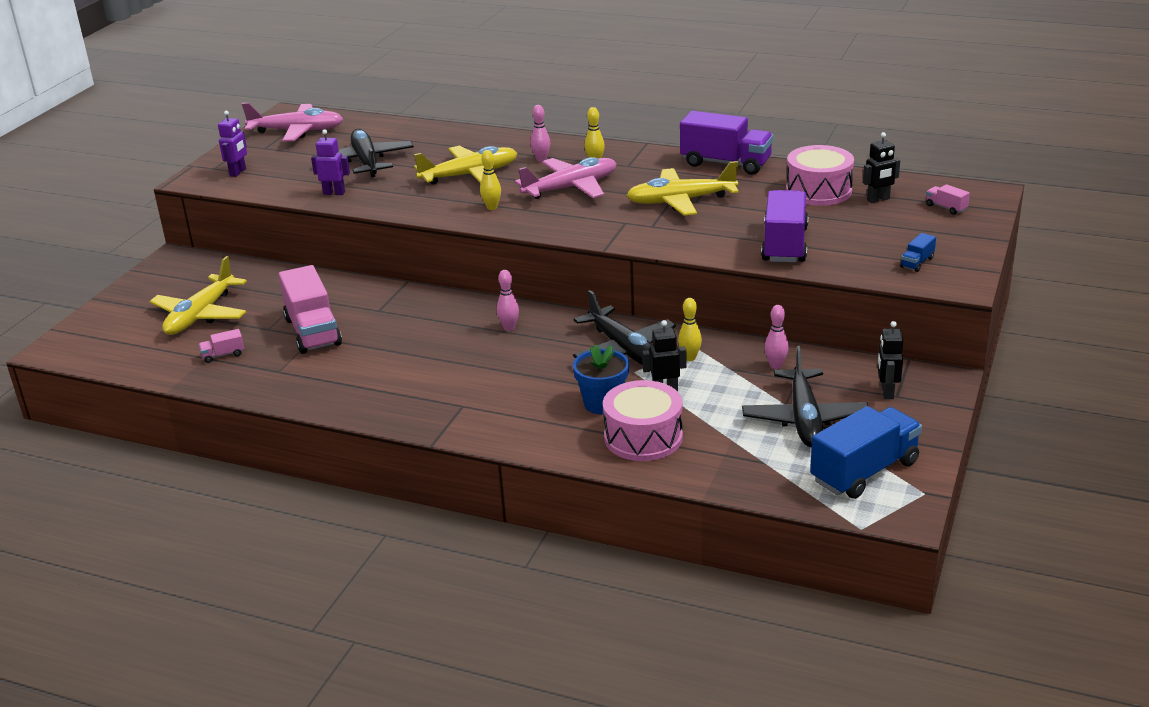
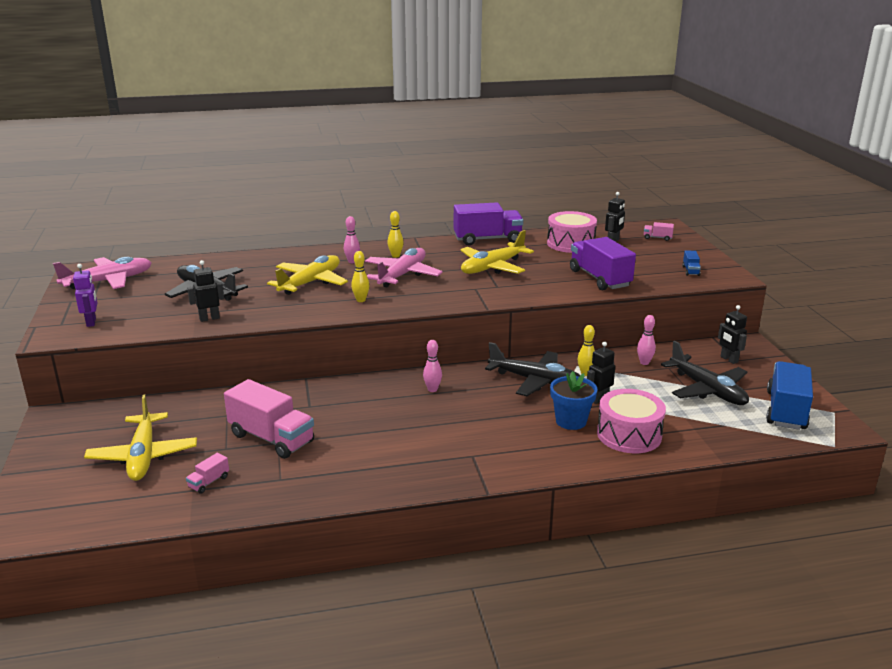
camera: 35 degrees left, 5 degrees down
purple robot [311,129,350,195] -> black robot [187,260,224,322]

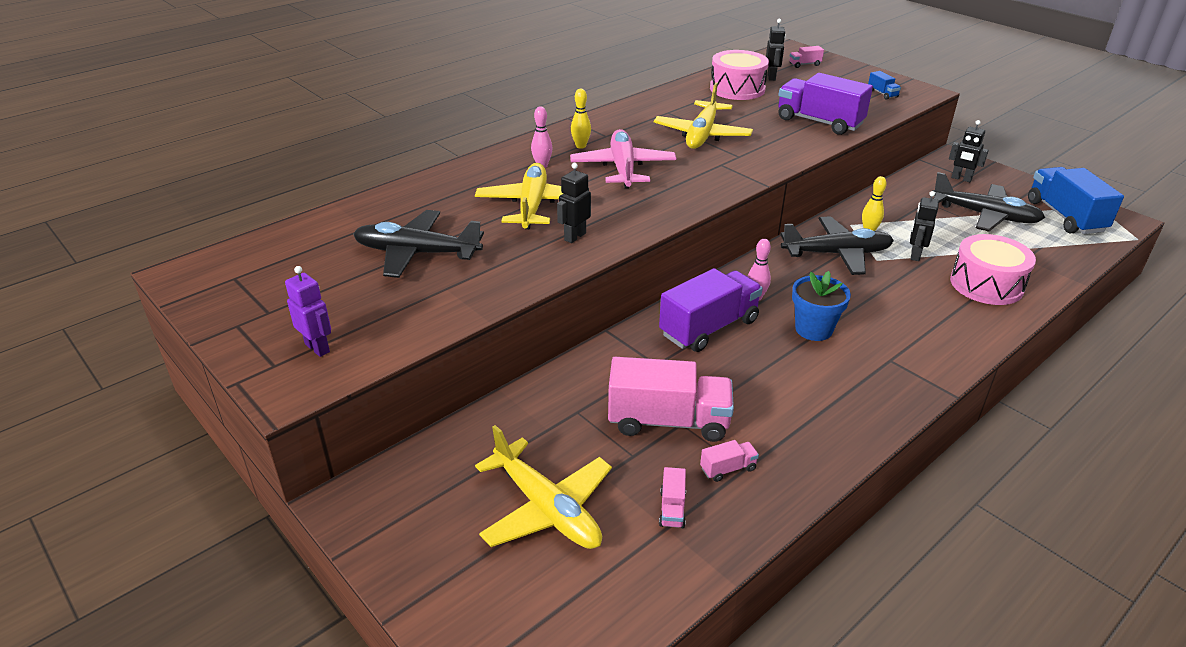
camera: 30 degrees left, 10 degrees up
pink plane [53,257,152,289] -> none
black robot [187,260,224,322] -> black robot moved to [557,163,591,243]
yellow bowling pin [351,251,370,302] -> none
purple truck [454,202,523,245] -> purple truck moved to [659,268,763,352]
blue flower pot [550,371,598,430] -> blue flower pot moved to [792,271,851,341]
pink bowling pin [637,315,656,365] -> none
none -> pink truck [700,440,759,482]

